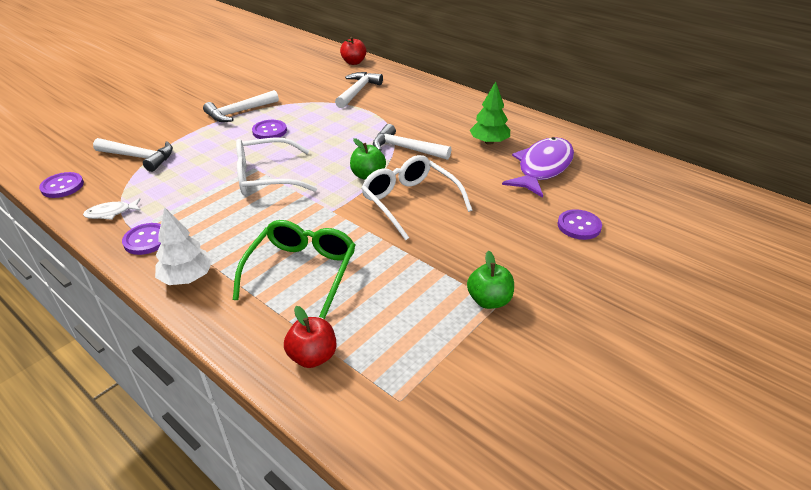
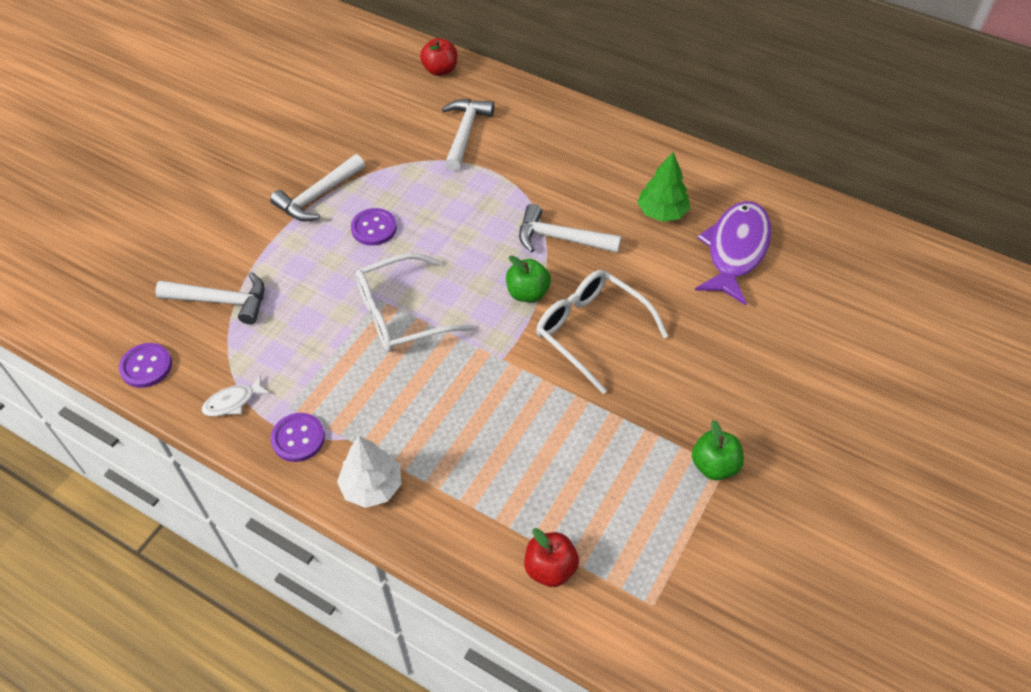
camera: 10 degrees left, 15 degrees up
green glasses [233,220,355,319] -> none
purple button [558,209,602,240] -> none

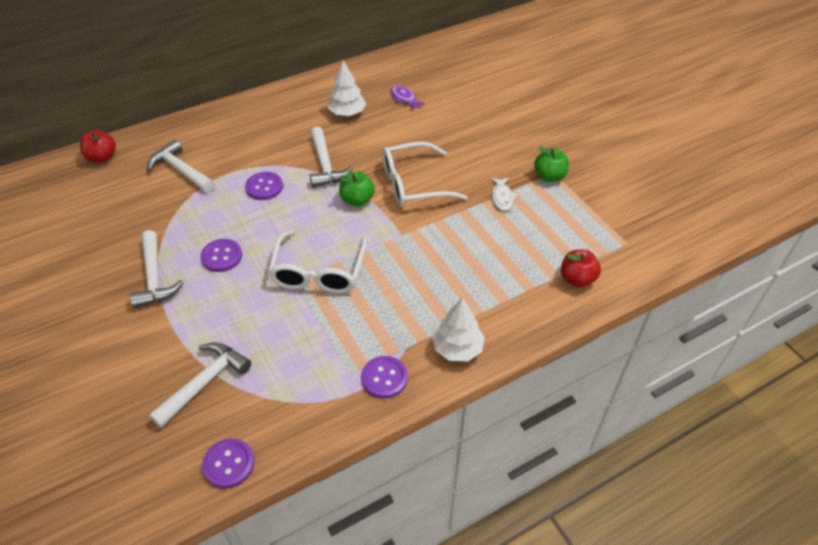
camera: 60 degrees left, 5 degrees down
white fish [202,375,270,416] -> white fish moved to [491,177,517,211]
white hammer [519,204,621,253] -> white hammer turned 60 degrees counterclockwise [310,127,353,188]
green tree [637,152,690,222] -> white tree [328,60,366,116]
purple fish [695,201,772,305] -> purple fish [391,85,425,110], size x0.45
none -> purple button [245,172,283,200]

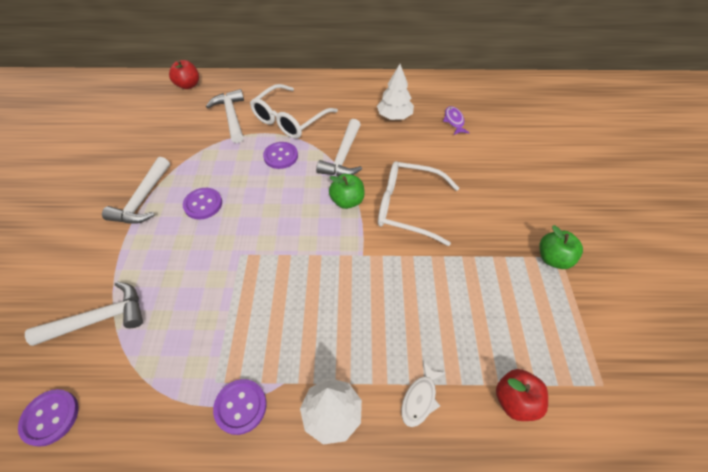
camera: 30 degrees right, 5 degrees up
white glasses [268,230,367,293] -> white glasses moved to [250,84,338,139]
white fish [491,177,517,211] -> white fish moved to [401,361,445,427]

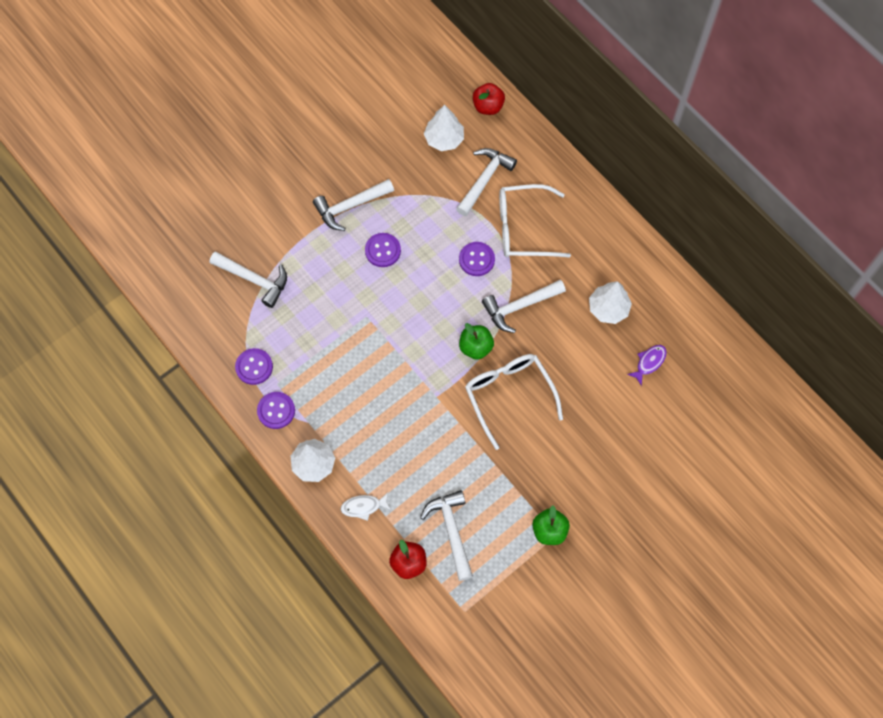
camera: 50 degrees right, 15 degrees up
purple button [18,389,79,447] -> purple button moved to [235,348,273,385]
none -> white hammer [420,490,473,581]
none -> white tree [424,105,464,151]

